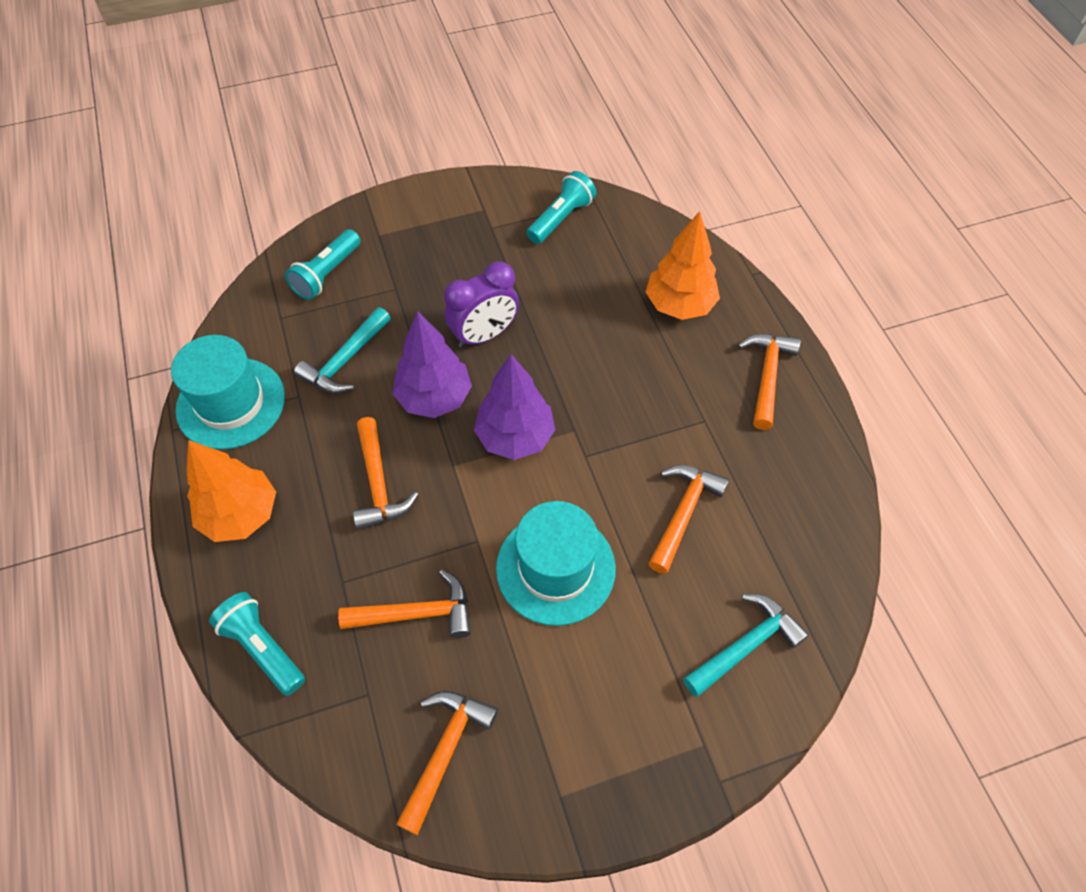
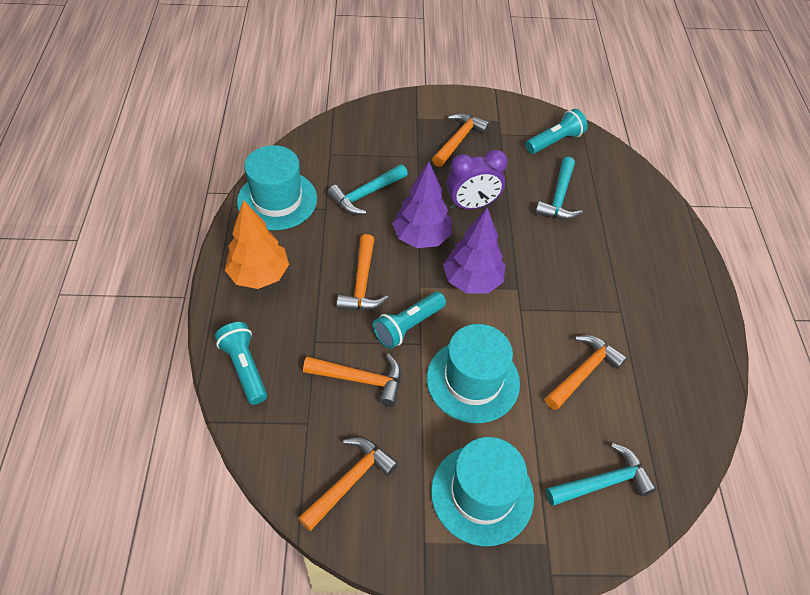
camera: 15 degrees right, 5 degrees down
turquoise flashlight [285,229,361,300] -> turquoise flashlight moved to [373,292,446,349]
orange tree [646,211,720,320] -> none
orange hammer [738,334,801,430] -> orange hammer moved to [432,113,490,167]
none -> turquoise hat [431,437,534,546]
none -> turquoise hammer [535,157,583,220]

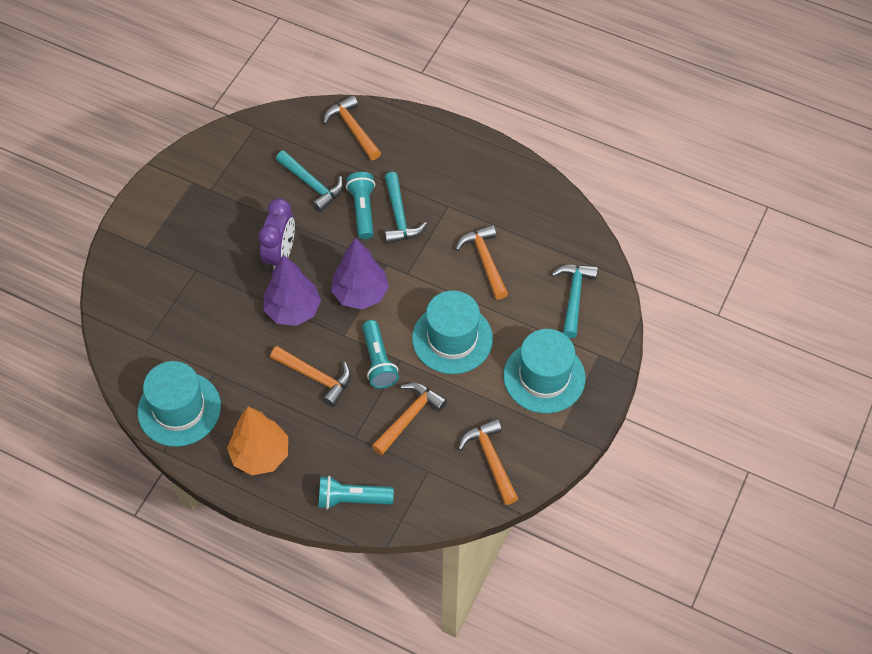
camera: 60 degrees left, 5 degrees up
turquoise hammer [327,164,408,215] -> turquoise hammer moved to [384,172,427,244]
orange hammer [432,113,490,167] -> orange hammer moved to [323,95,381,160]
turquoise flashlight [526,109,588,154] -> turquoise flashlight moved to [346,172,375,239]

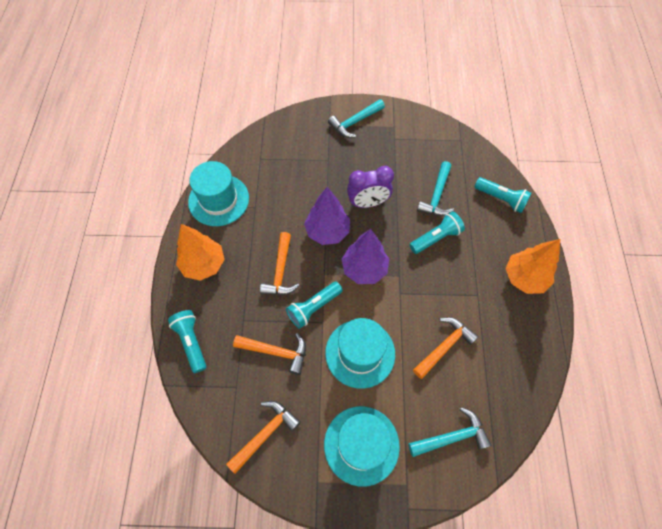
camera: 65 degrees right, 5 degrees up
orange hammer [323,95,381,160] -> turquoise flashlight [474,177,532,213]
turquoise hammer [384,172,427,244] -> turquoise hammer moved to [328,99,385,138]
none -> orange tree [505,239,560,294]

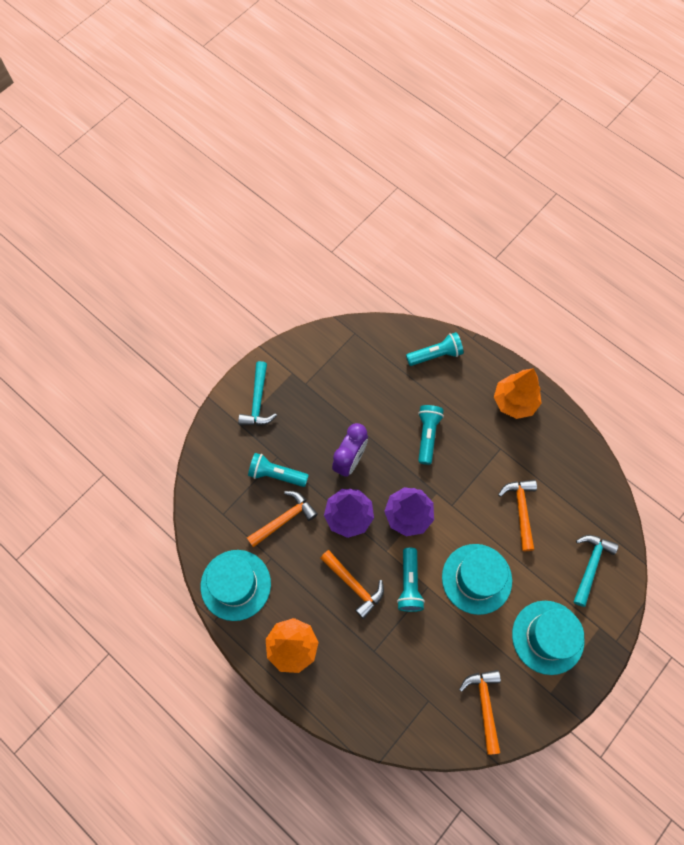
camera: 50 degrees left, 5 degrees up
turquoise flashlight [168,310,207,373] -> turquoise flashlight moved to [248,453,309,487]
orange hammer [233,333,306,375] -> orange hammer moved to [247,491,318,547]
turquoise hammer [417,161,454,216] -> none

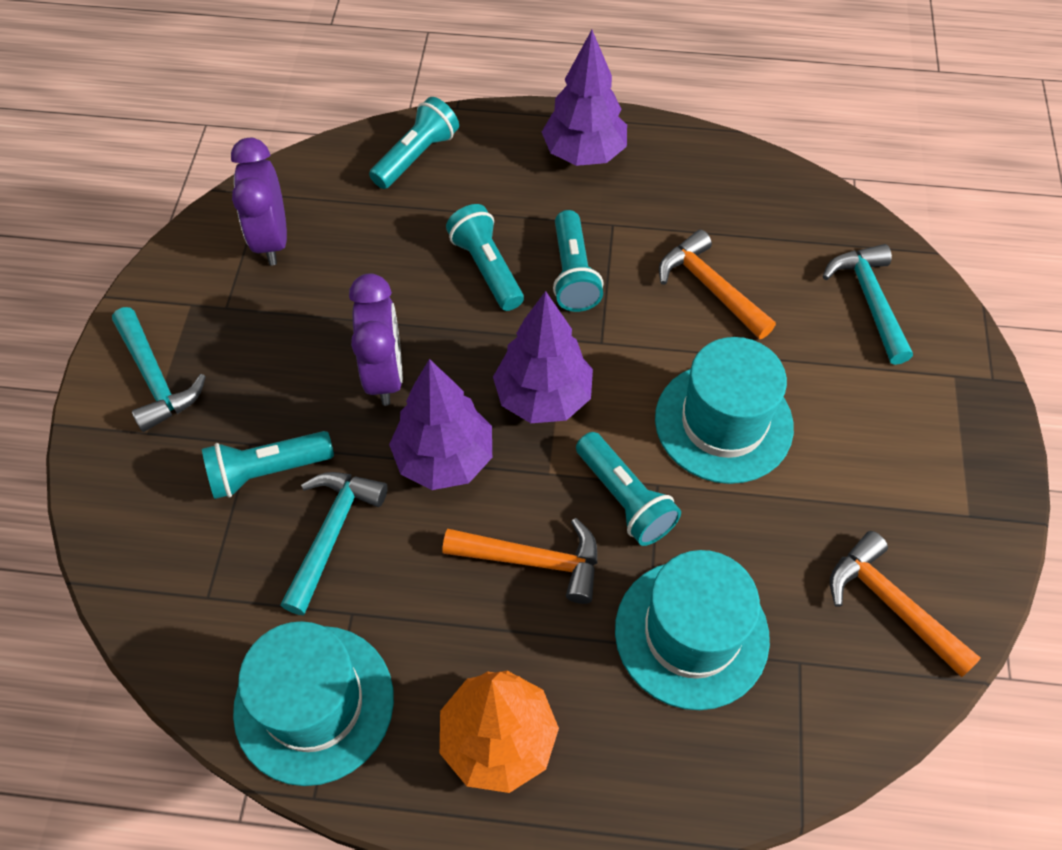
camera: 35 degrees left, 10 degrees down
orange hammer [247,491,318,547] -> turquoise hammer [281,472,388,615]
orange tree [494,368,542,419] -> purple tree [542,30,627,166]
turquoise hat [512,601,584,675] -> turquoise hat moved to [615,550,770,710]
none -> purple clock [231,138,287,265]
none -> turquoise flashlight [553,210,604,312]

